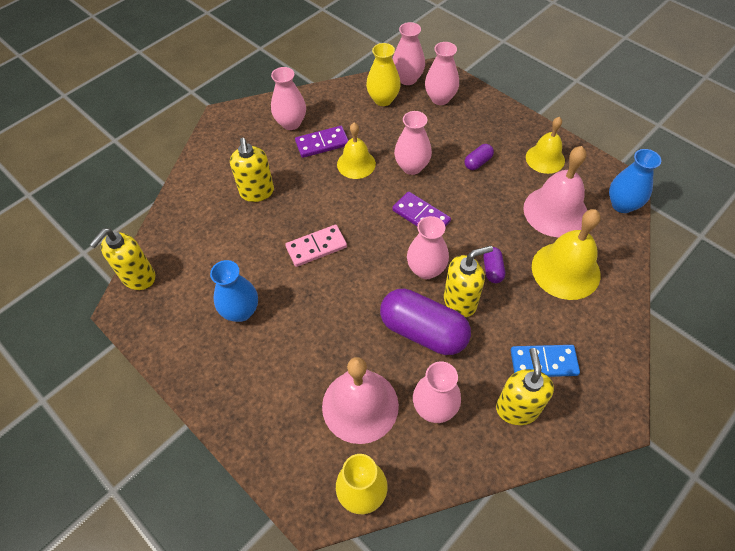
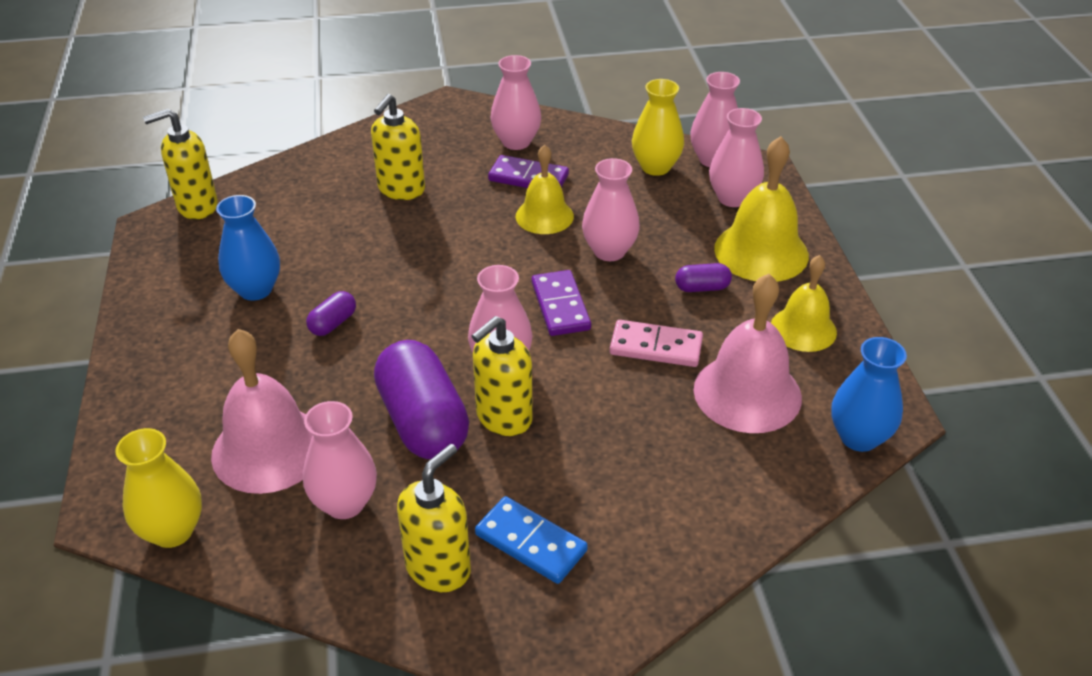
camera: 35 degrees right, 15 degrees down
pink domino [285,225,347,267] -> pink domino moved to [610,320,703,367]
yellow soap dispenser [444,246,493,317] -> yellow soap dispenser turned 120 degrees clockwise [472,316,533,436]
purple capsule [483,247,505,283] -> purple capsule moved to [306,291,356,336]
yellow bell [532,209,601,300] -> yellow bell moved to [714,136,809,282]

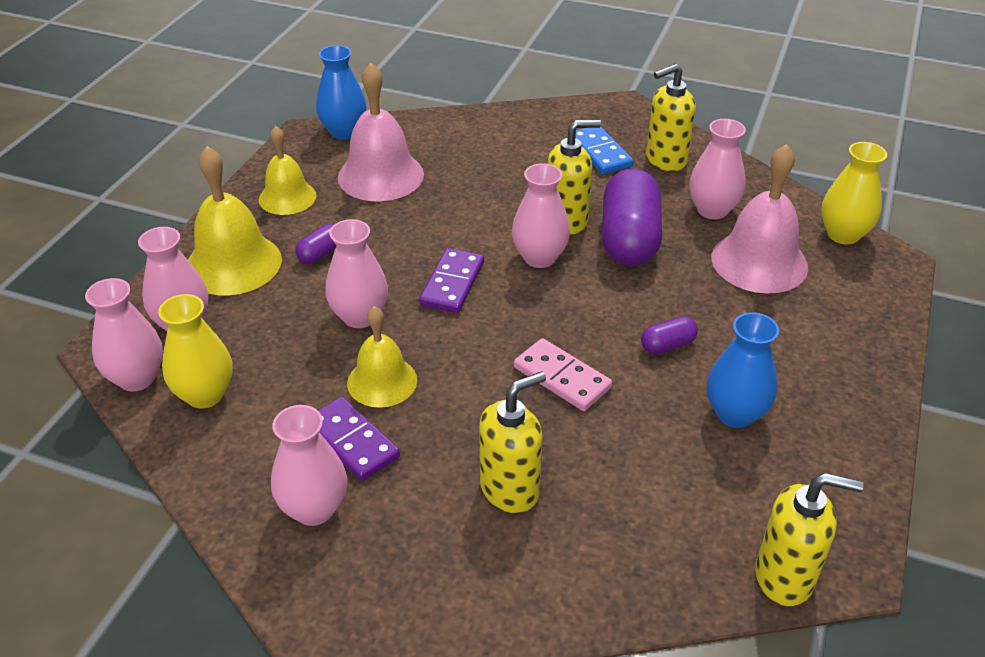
camera: 150 degrees left, 0 degrees up
pink domino [610,320,703,367] -> pink domino moved to [514,338,612,411]
purple capsule [675,263,732,292] -> purple capsule turned 75 degrees counterclockwise [295,224,336,264]

